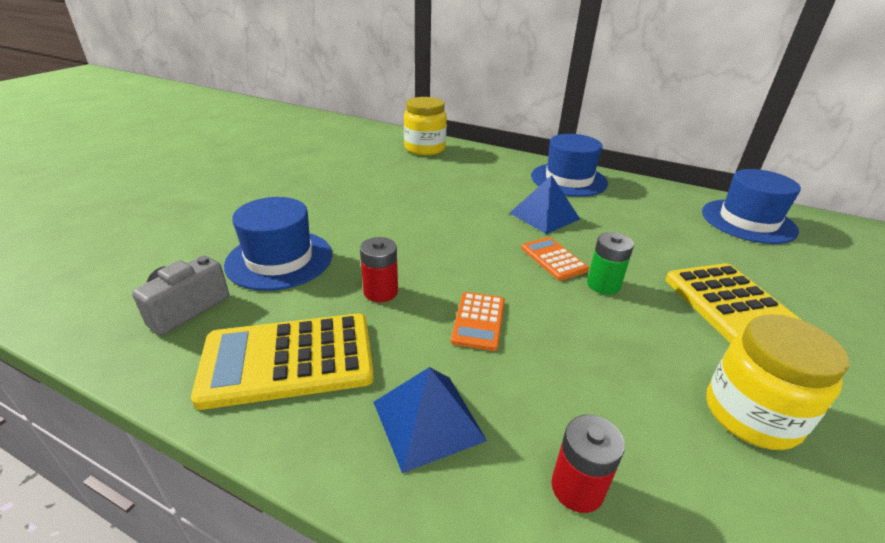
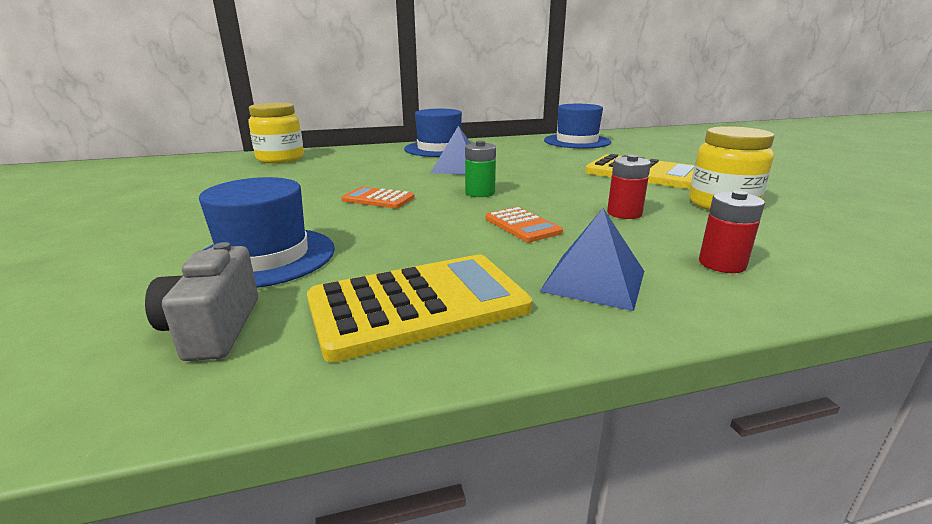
camera: 40 degrees left, 10 degrees down
yellow calculator [191,314,374,410] -> yellow calculator turned 150 degrees counterclockwise [307,255,532,362]
red battery [360,237,398,302] -> red battery moved to [607,155,651,219]
orange calculator [521,237,589,281] -> orange calculator moved to [341,187,415,208]
green battery [587,232,634,295] -> green battery moved to [465,141,496,197]

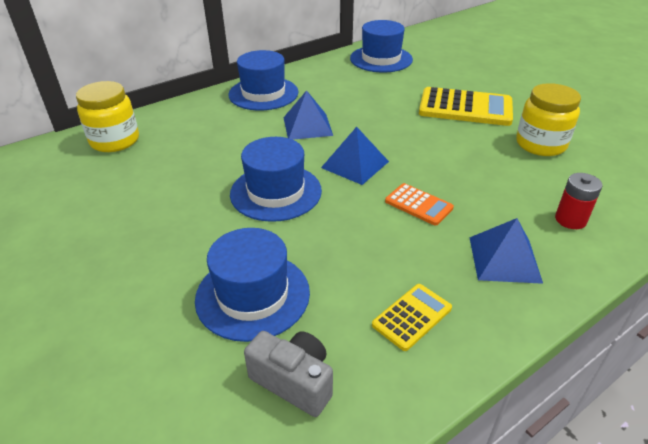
camera: 20 degrees left, 15 degrees up
grey camera [145,242,258,361] -> grey camera turned 150 degrees clockwise [244,331,333,417]
yellow calculator [307,255,532,362] -> yellow calculator [372,284,452,351], size x0.53
orange calculator [341,187,415,208] -> blue hat [230,137,322,222]
green battery [465,141,496,197] -> blue pyramid [321,127,389,185]
red battery [607,155,651,219] -> none

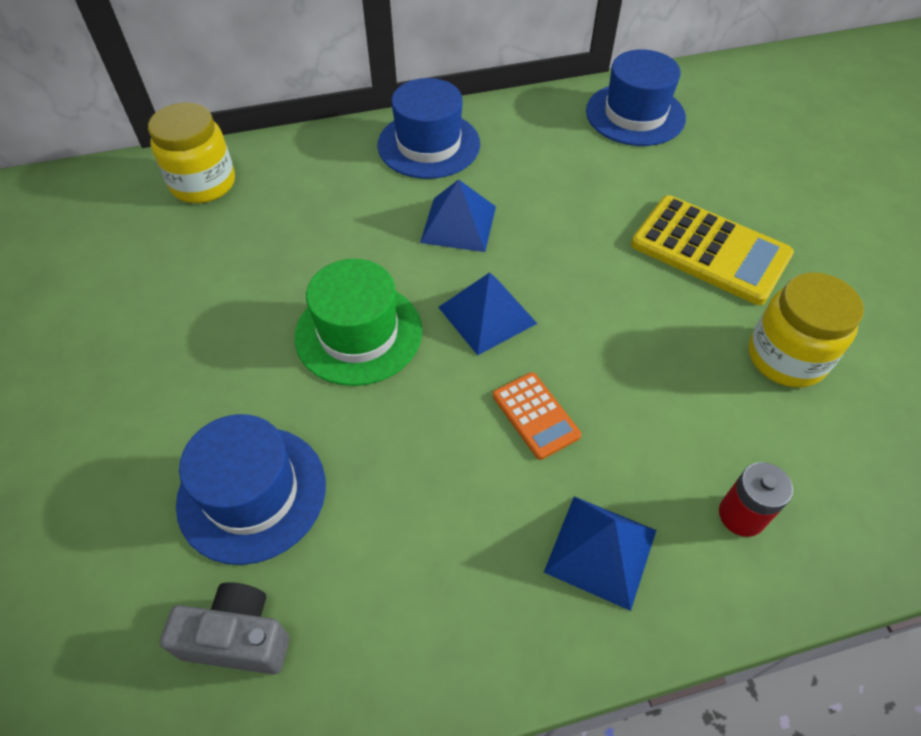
camera: 20 degrees right, 15 degrees up
blue hat [230,137,322,222] -> green hat [295,259,422,386]
grey camera [244,331,333,417] -> grey camera turned 45 degrees counterclockwise [160,582,289,674]
yellow calculator [372,284,452,351] -> none

